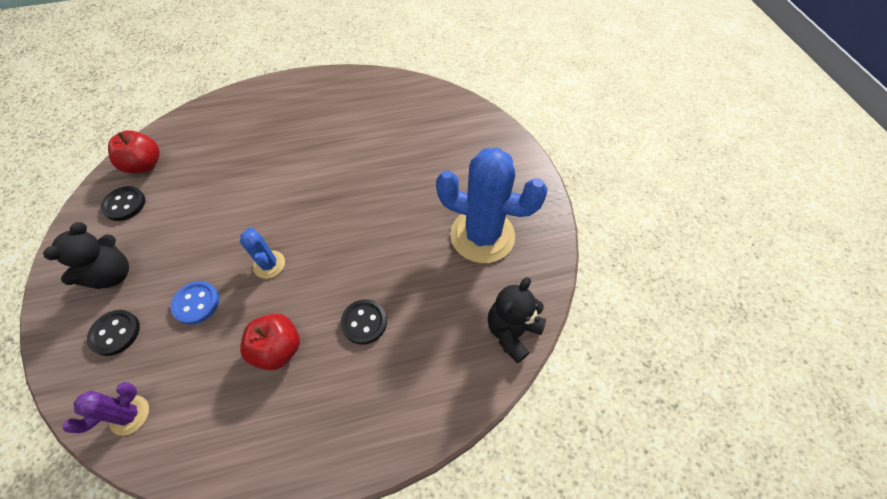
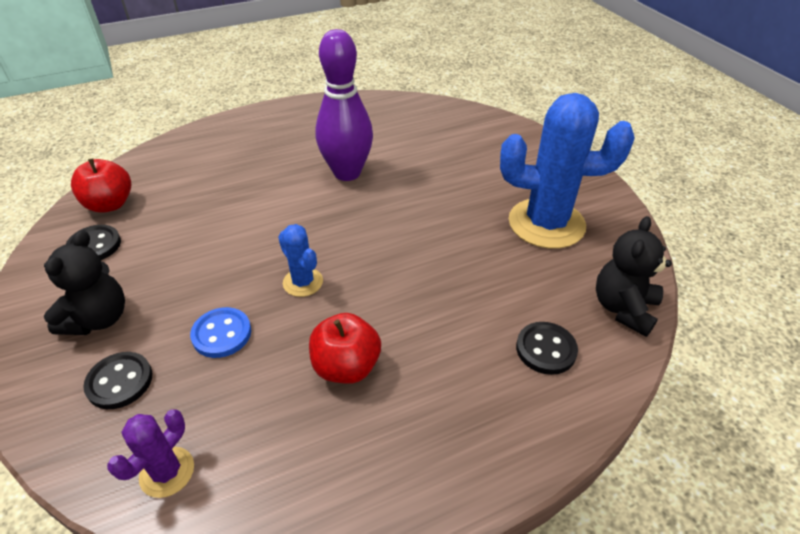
camera: 10 degrees left, 15 degrees down
black button [341,299,387,345] -> black button moved to [516,322,578,375]
none -> purple bowling pin [315,29,373,181]

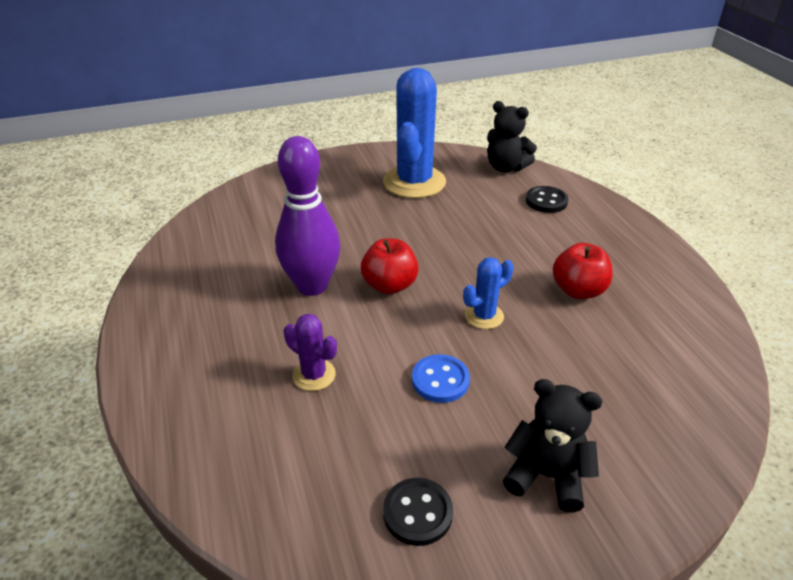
camera: 85 degrees left, 5 degrees down
red apple [71,158,131,213] -> red apple moved to [361,238,419,294]
black button [83,352,152,409] -> none
purple cactus [107,409,194,498] -> purple cactus moved to [284,314,337,391]
blue button [190,307,251,358] -> blue button moved to [412,354,470,403]

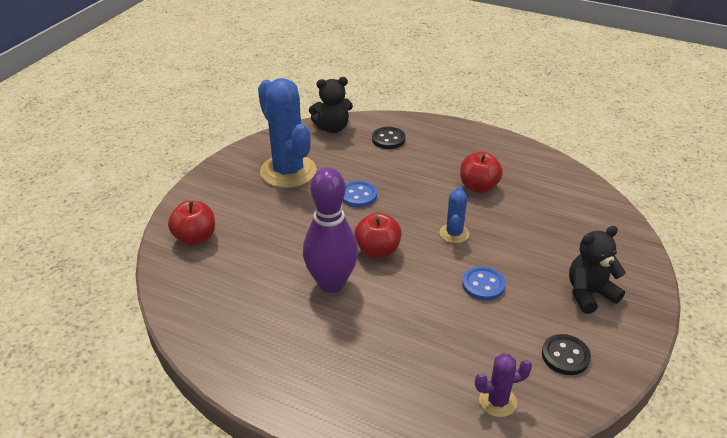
camera: 45 degrees left, 0 degrees up
purple cactus [284,314,337,391] -> purple cactus moved to [475,353,532,417]
none -> red apple [168,201,215,246]
none -> blue button [342,181,377,207]

